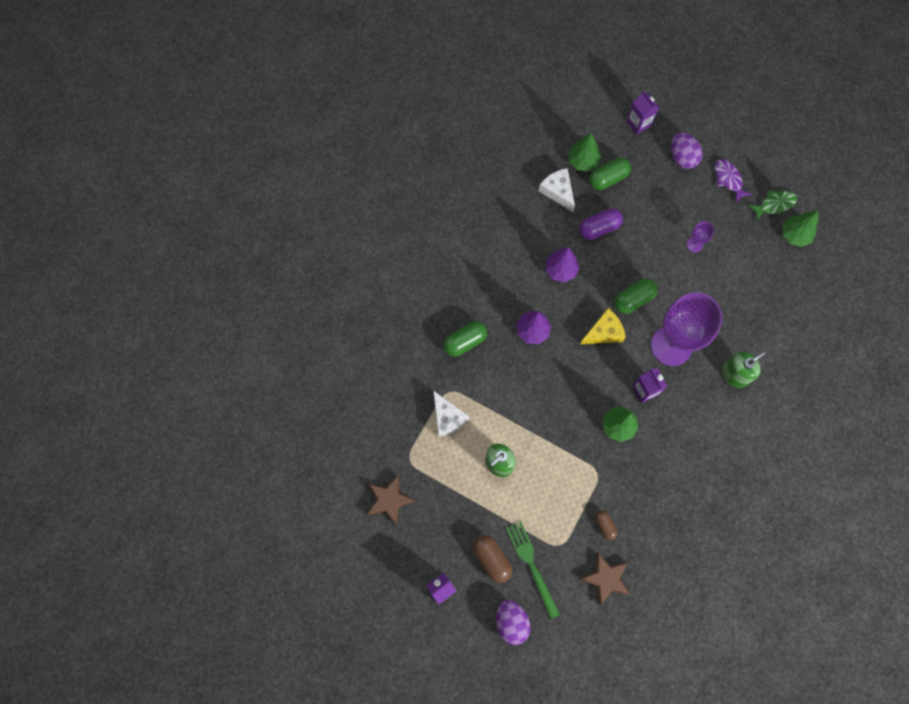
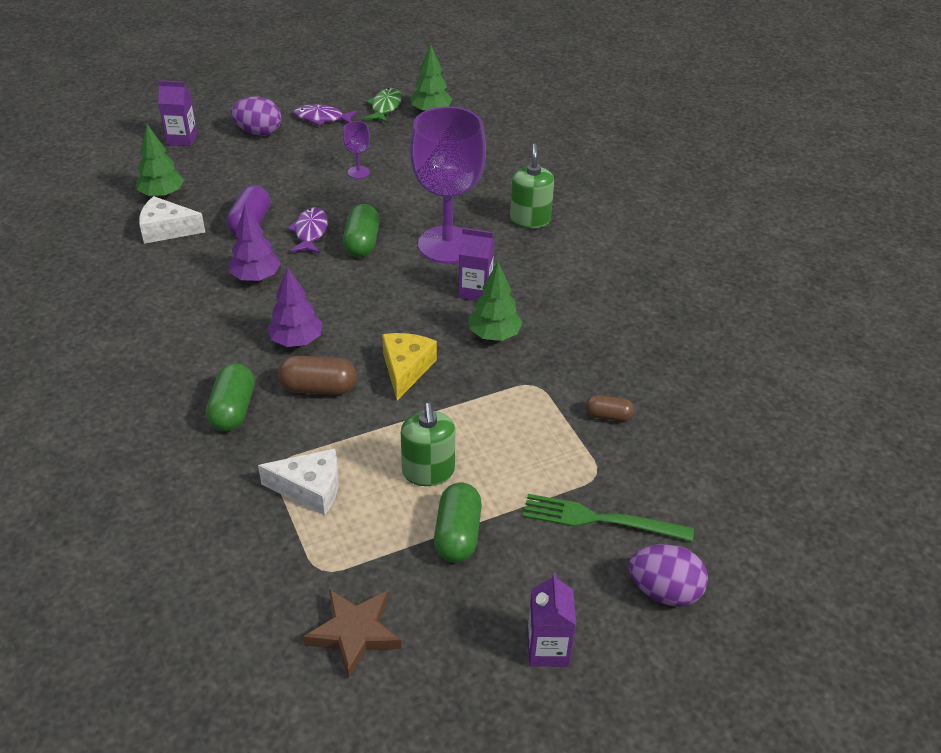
camera: 55 degrees left, 30 degrees down
brown capsule [473,535,512,583] -> brown capsule moved to [278,356,357,395]
yellow cheese [580,308,626,344] -> yellow cheese moved to [382,333,437,400]
brown star [580,552,630,605] -> none
green capsule [589,158,631,190] -> green capsule moved to [434,483,482,563]
none -> purple fish [287,207,328,253]

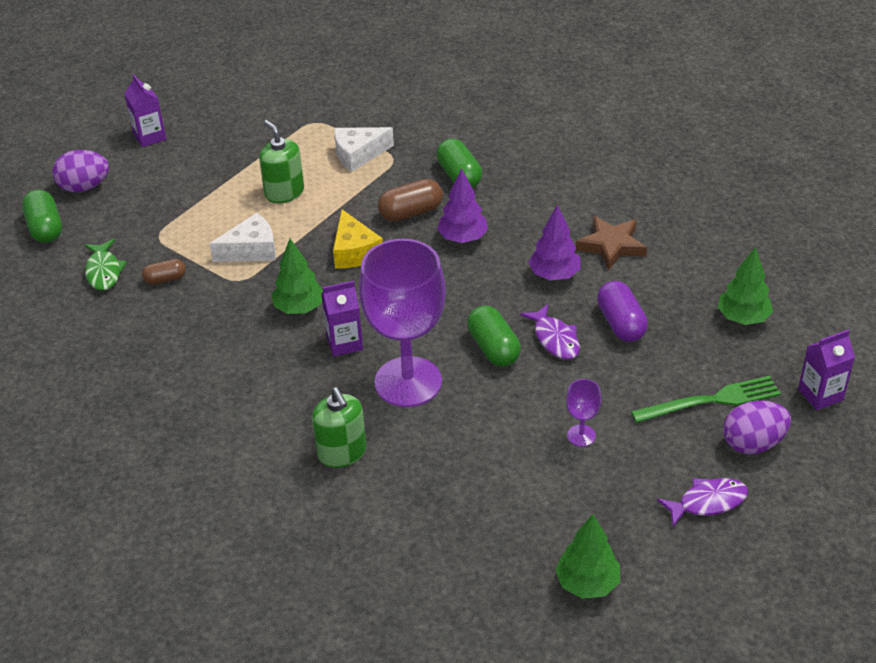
camera: 155 degrees right, 0 degrees up
white cheese [139,196,205,244] -> white cheese moved to [209,213,276,262]
brown star [303,589,401,678] -> brown star moved to [576,216,647,270]
green fish [364,88,402,123] -> green fish moved to [85,239,127,290]
green capsule [434,483,482,563] -> green capsule moved to [22,189,62,243]
green fork [523,494,694,542] -> green fork moved to [631,376,781,423]

